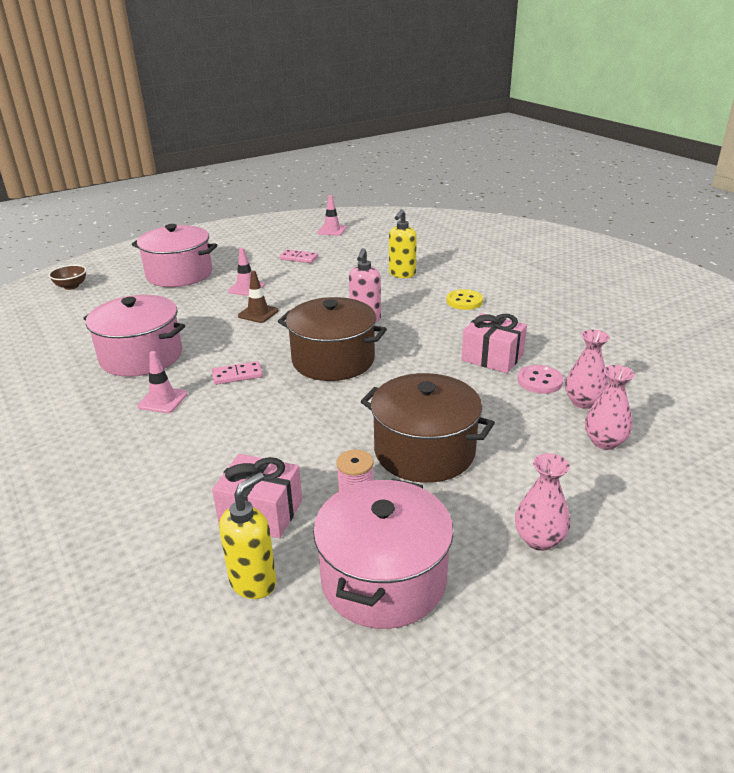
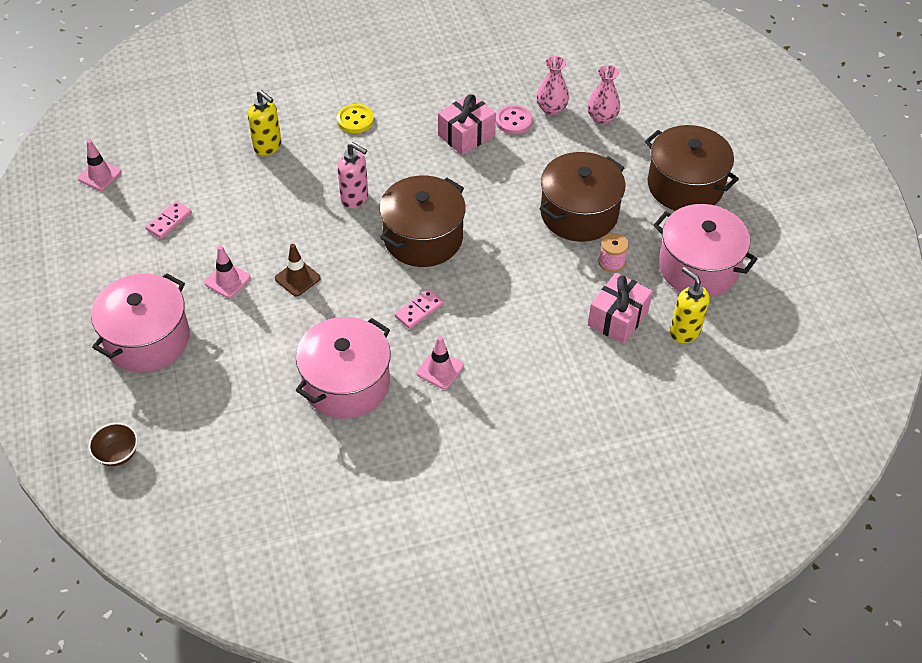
camera: 75 degrees left, 20 degrees up
pink domino [212,361,263,385] -> pink domino turned 45 degrees clockwise [395,289,444,329]
pink vase [515,453,570,551] -> brown pot [645,125,739,211]

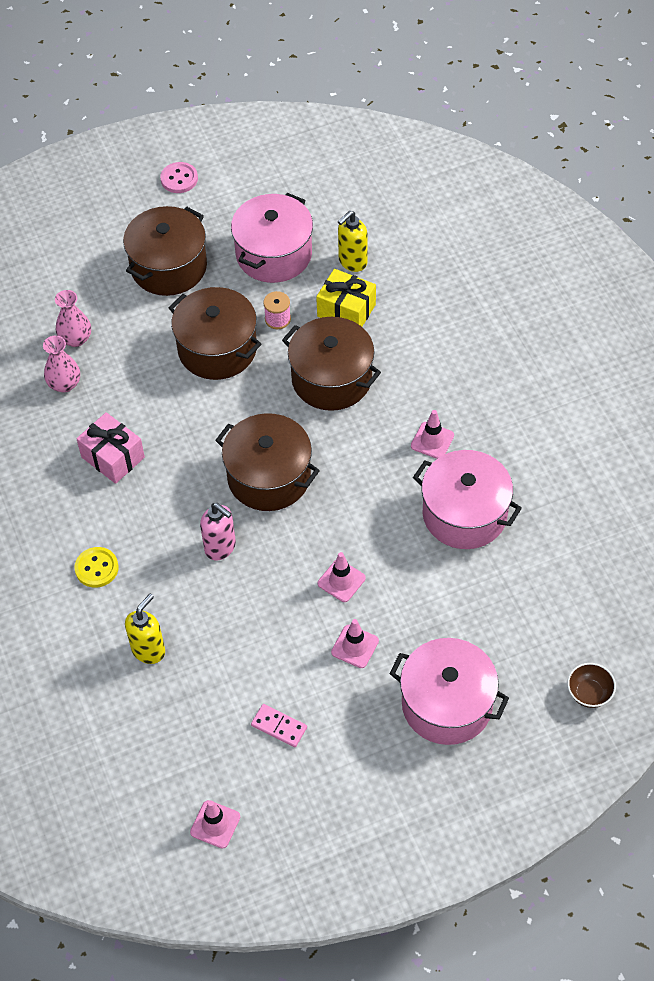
camera: 95 degrees left, 5 degrees up
brown traffic cone [275,244,321,297] -> pink traffic cone [318,552,366,602]
pink soap dispenser [337,142,368,208] -> pink soap dispenser turned 105 degrees clockwise [200,503,236,560]
pink domino [395,289,444,329] -> none
pink button [496,105,533,134] -> pink button moved to [160,162,198,193]
pink gift [588,272,653,344] -> yellow gift [316,269,376,327]
none -> brown pot [282,317,381,411]

